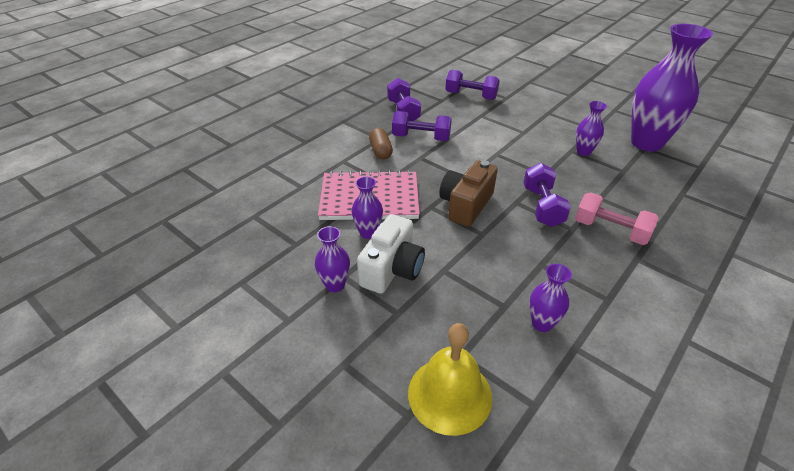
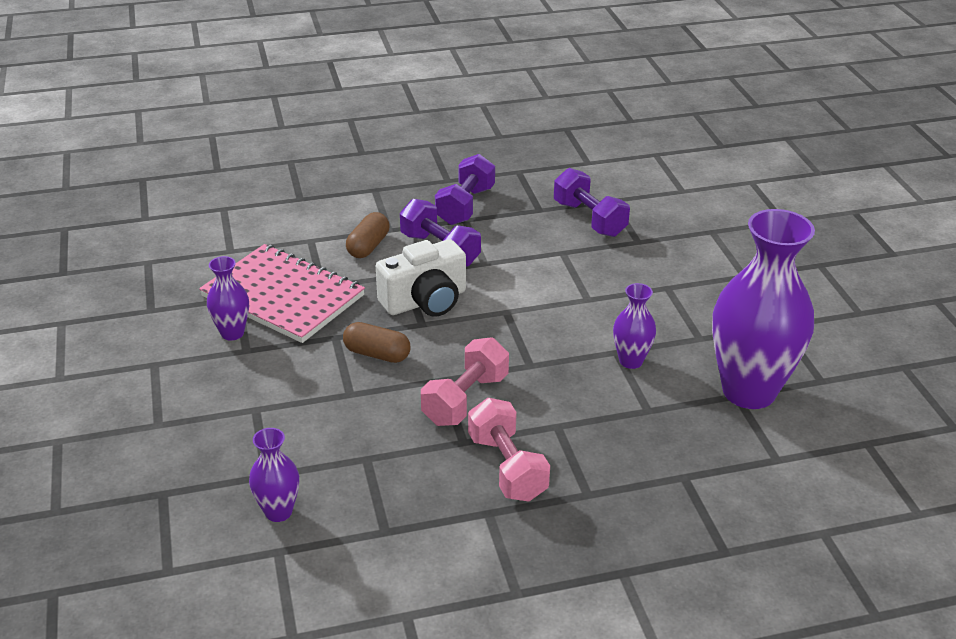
camera: 35 degrees right, 5 degrees down
purple vase [315,226,350,293] -> none
white camera [357,214,425,294] -> white camera moved to [376,239,466,317]
yellow bell [408,323,492,436] -> none
brown camera [439,160,498,227] -> brown capsule [343,322,411,363]
purple dumbbell [523,163,571,227] -> pink dumbbell [421,337,509,426]

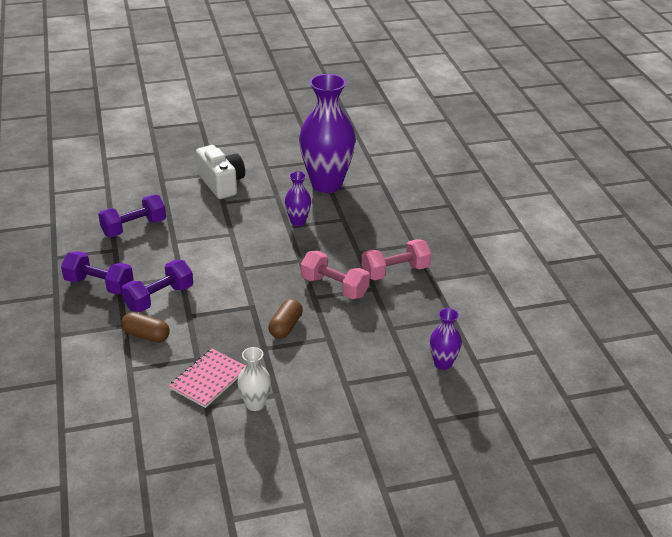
camera: 90 degrees left, 0 degrees up
pink notebook [199,244,365,343] -> pink notebook [169,349,245,408], size x0.60
purple vase [207,256,249,341] -> white vase [237,347,271,411]
white camera [376,239,466,317] -> white camera moved to [196,145,245,199]

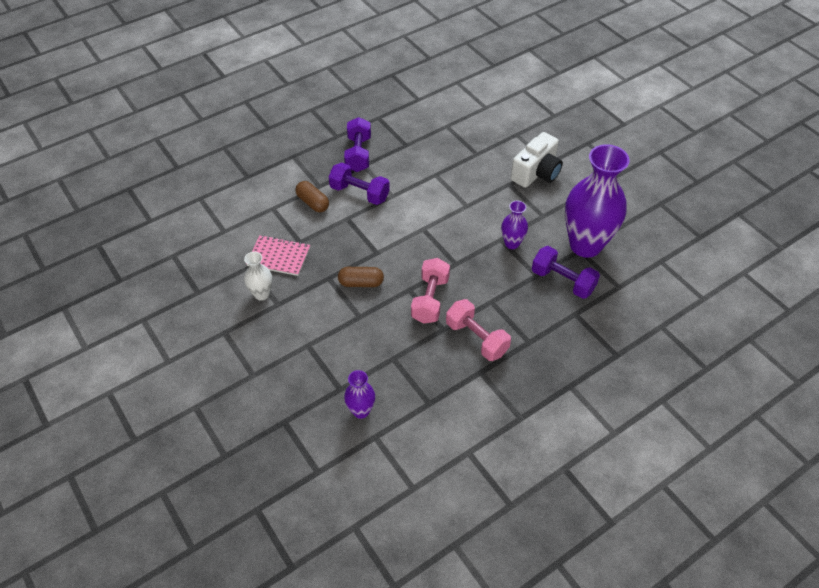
camera: 70 degrees right, 15 degrees up
purple dumbbell [98,195,166,237] -> purple dumbbell moved to [532,246,600,299]
brown capsule [121,312,170,343] -> brown capsule turned 45 degrees counterclockwise [295,181,329,212]

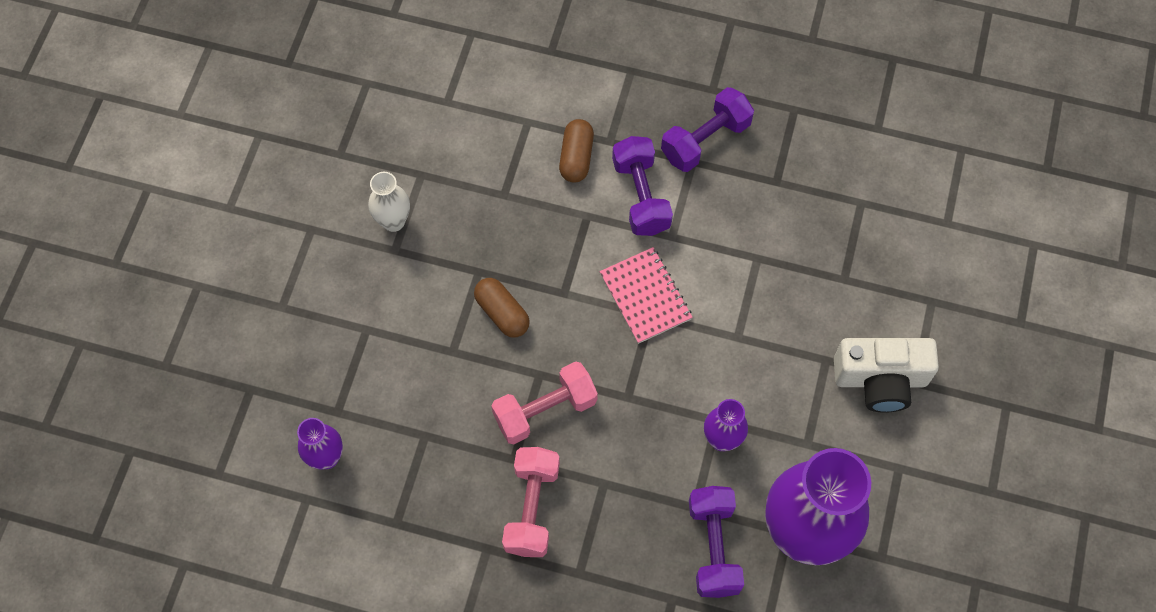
camera: 50 degrees right, 15 degrees up
pink notebook [247,235,310,276] -> pink notebook moved to [600,247,693,344]

